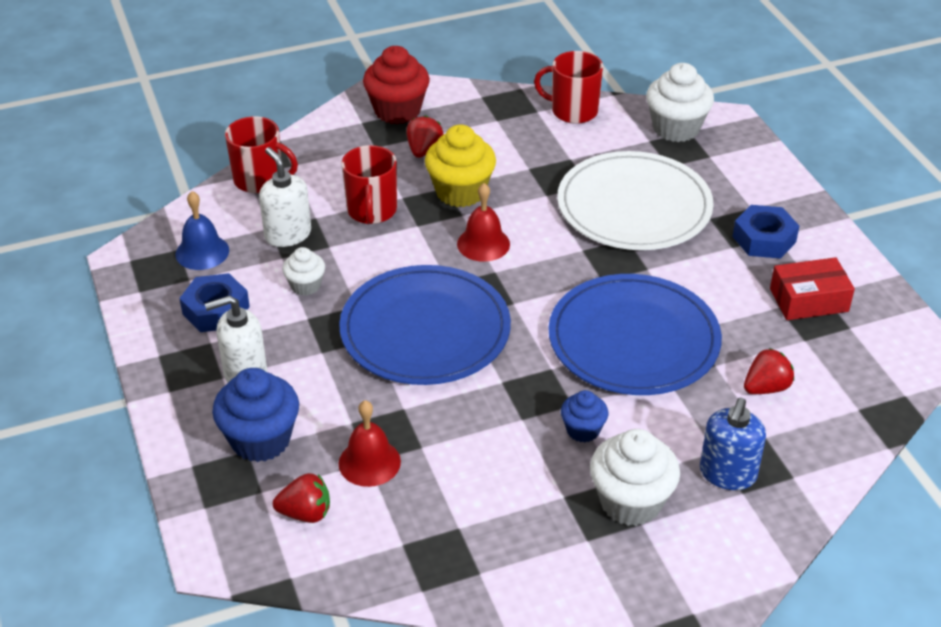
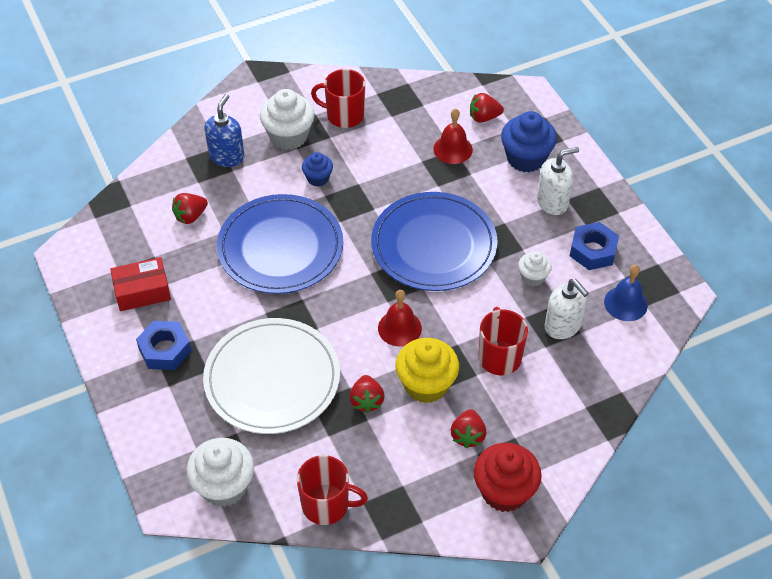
camera: 175 degrees right, 10 degrees up
red mug [225,116,298,193] -> red mug moved to [311,69,365,128]
none -> red strawberry [349,375,385,413]

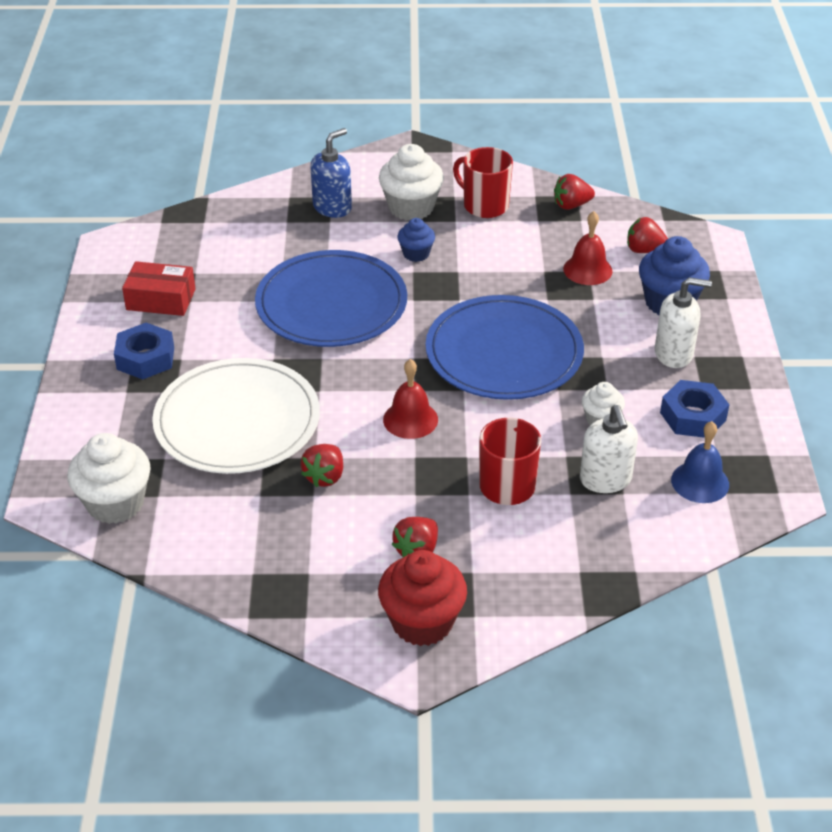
camera: 25 degrees right, 10 degrees down
red strawberry [172,193,208,224] -> red strawberry moved to [554,174,595,210]
red mug [297,455,368,525] -> none
yellow cupcake [396,338,459,403] -> none

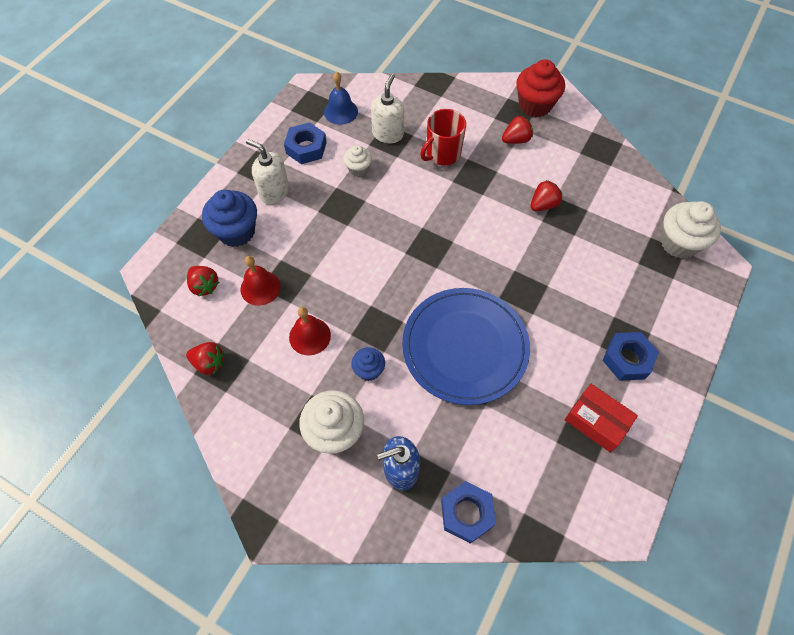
camera: 150 degrees left, 20 degrees up
white plate [152,358,320,474] -> none
red bell [383,359,438,439] -> red bell moved to [289,307,331,355]
blue plate [426,295,584,400] -> none
red mug [453,147,513,218] -> none
none -> blue nut [441,481,496,544]

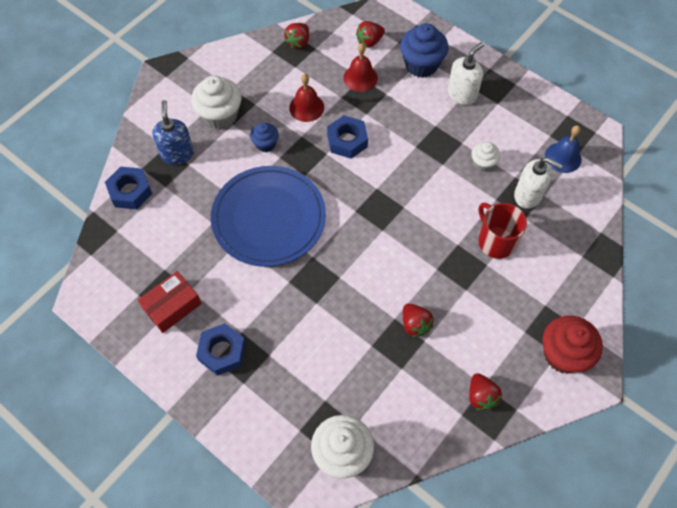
camera: 100 degrees right, 0 degrees up
blue nut [284,122,327,164] -> blue nut moved to [327,115,368,159]
red strawberry [502,116,533,144] -> red strawberry moved to [469,373,502,410]

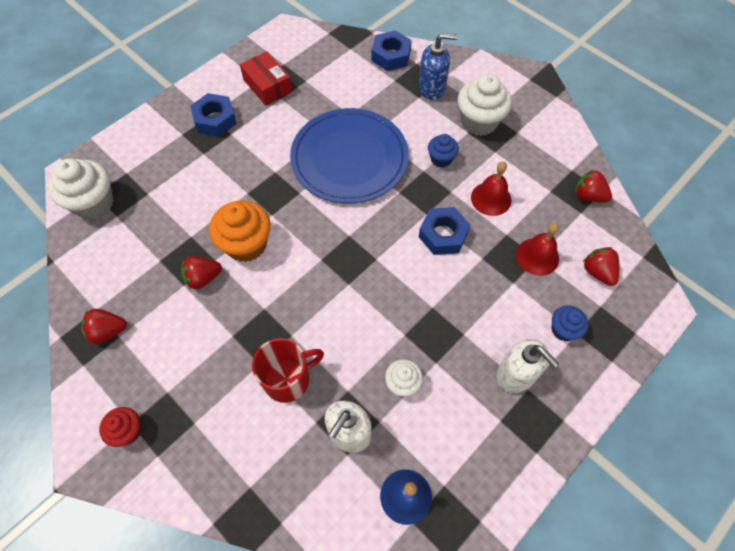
camera: 95 degrees right, 0 degrees up
blue cupcake [400,23,448,78] -> blue cupcake [552,306,589,341], size x0.56
red cupcake [543,316,603,374] -> red cupcake [99,407,142,447], size x0.56
none -> orange cupcake [209,200,271,262]

